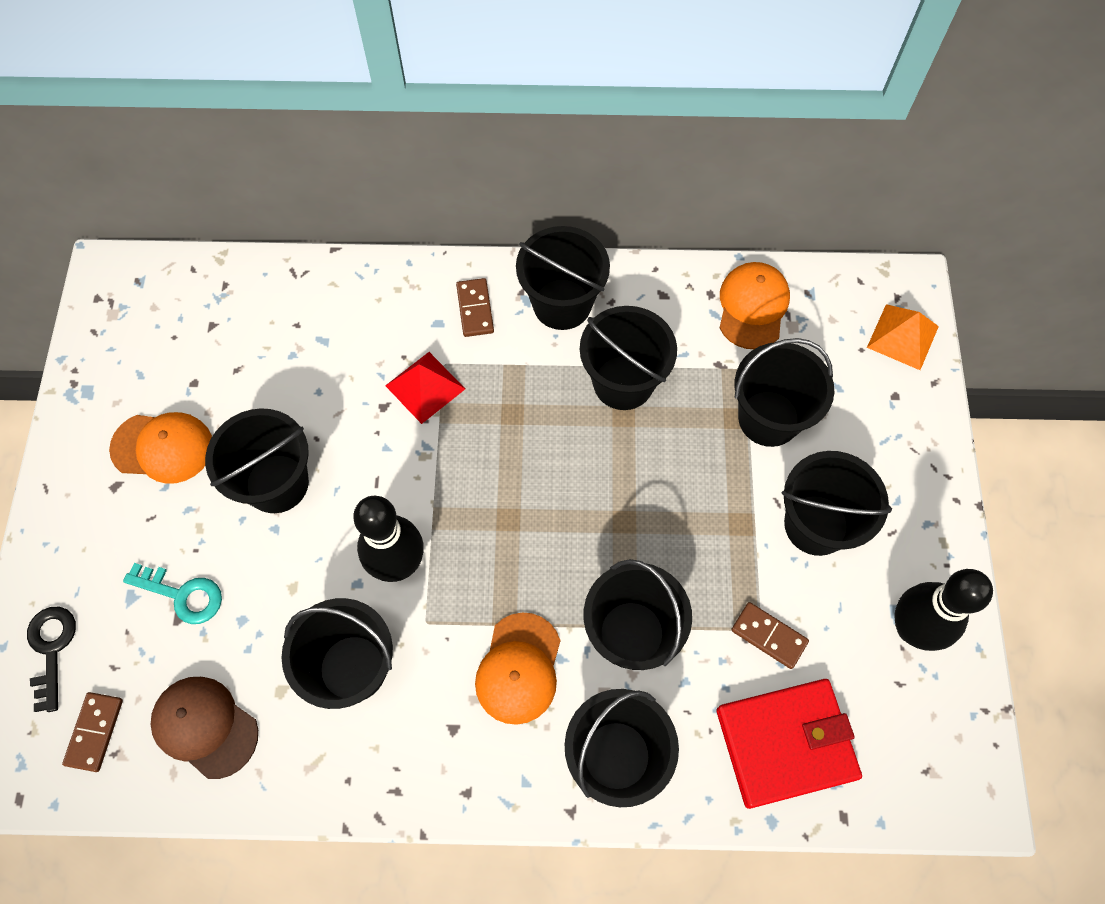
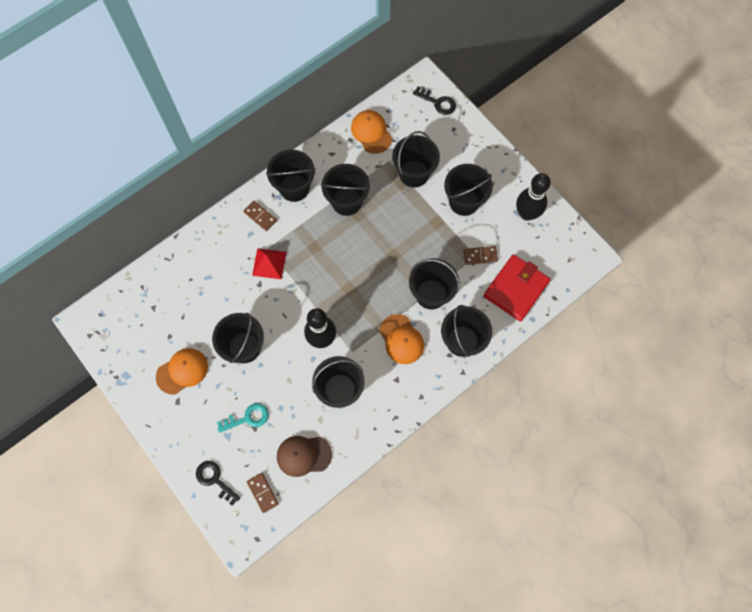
camera: 40 degrees left, 5 degrees up
orange pyramid [867,304,939,370] -> black key [413,87,456,115]

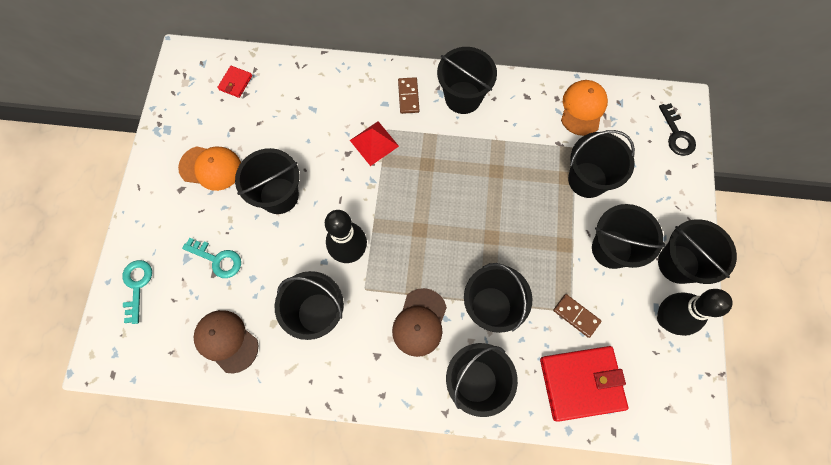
camera: 45 degrees right, 0 degrees up
black key [196,461,240,506] -> turquoise key [122,260,152,324]
brown domino [247,473,279,513] -> none
black bucket [321,164,371,216] -> black bucket moved to [658,219,737,284]
orange cap [379,314,424,364] -> brown cap [392,288,447,357]
none -> red wallet [217,66,252,98]

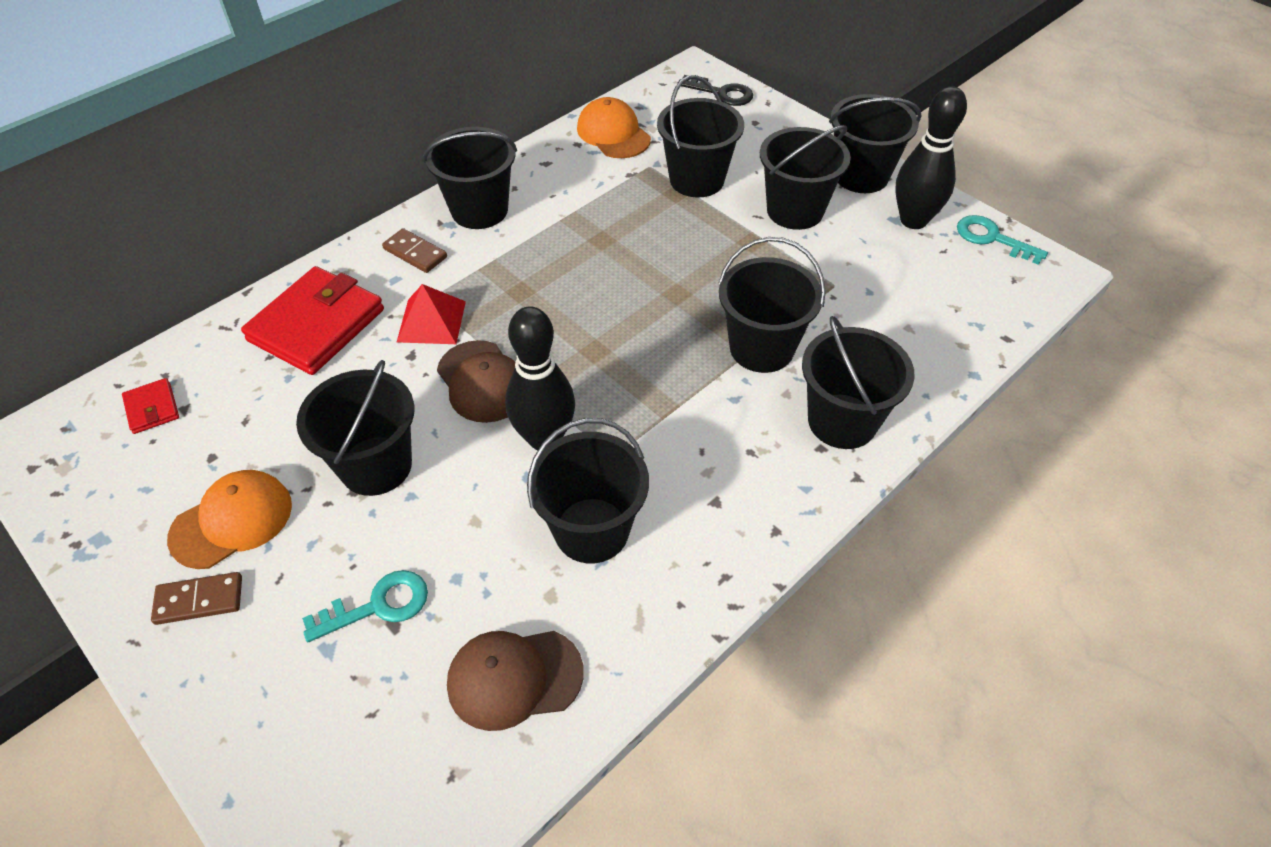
camera: 50 degrees left, 20 degrees down
turquoise key [122,260,152,324] -> turquoise key moved to [957,215,1048,265]
brown cap [392,288,447,357] -> brown cap moved to [437,340,515,423]
red wallet [540,346,628,422] -> red wallet moved to [241,266,384,375]
brown domino [553,294,601,338] -> brown domino moved to [151,572,242,625]

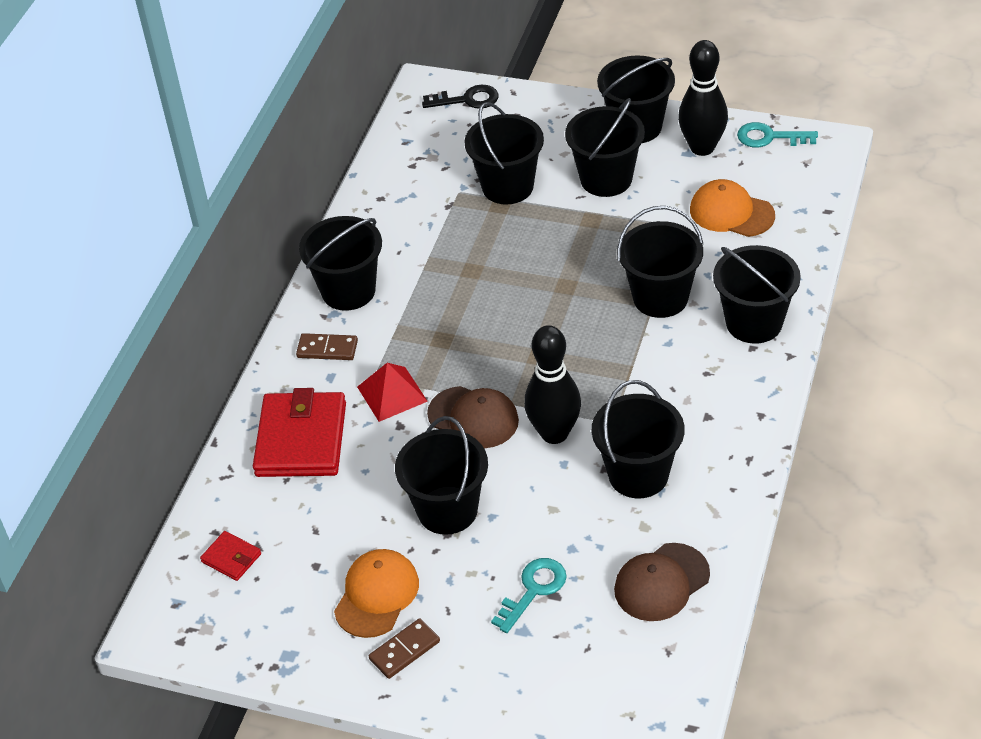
camera: 25 degrees left, 5 degrees down
orange cap [577,97,651,158] -> orange cap moved to [690,179,775,237]

